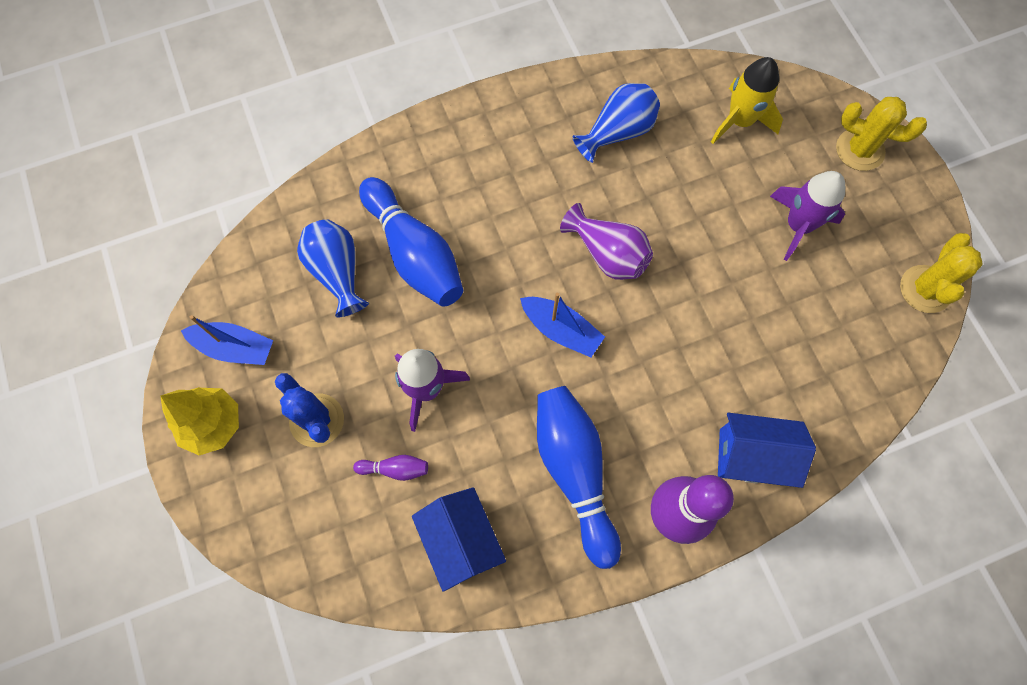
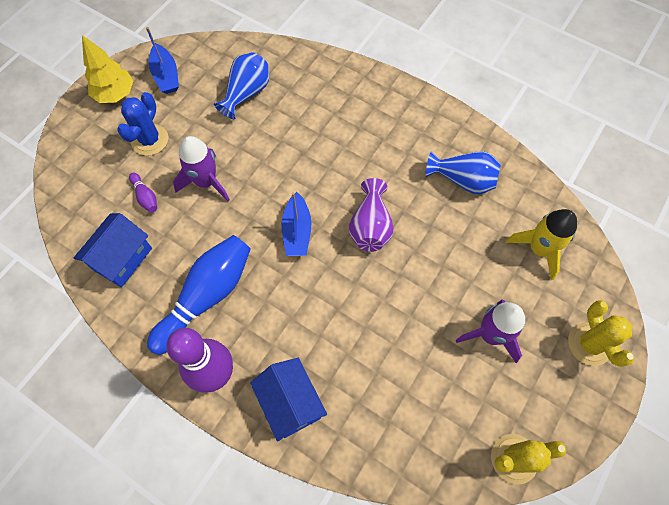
camera: 55 degrees right, 5 degrees down
blue bowling pin [359,177,463,307] -> none

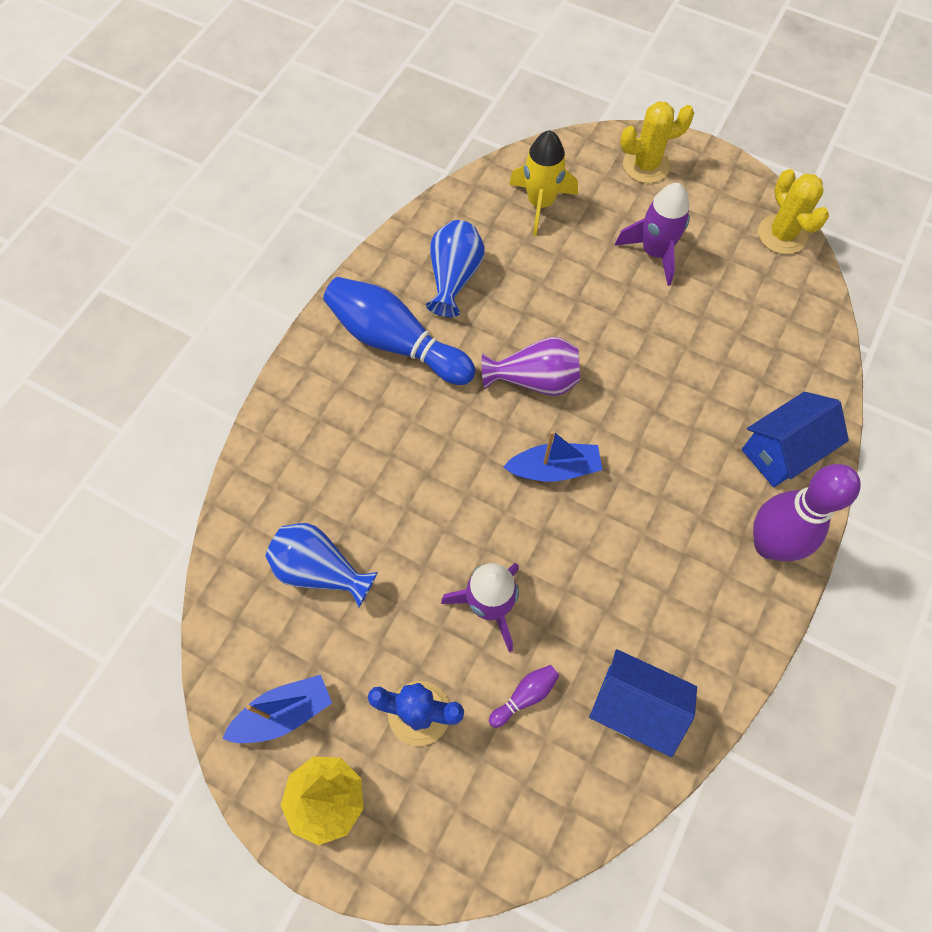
camera: 95 degrees left, 0 degrees up
blue bowling pin [147,235,251,355] -> blue bowling pin moved to [323,277,475,385]

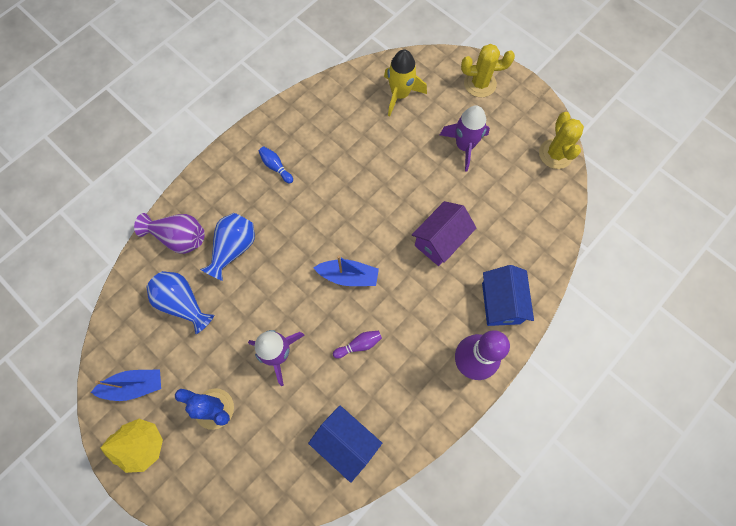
camera: 15 degrees right, 5 degrees up
blue bowling pin [323,277,475,385] -> blue bowling pin [259,146,293,184], size x0.42
blue vase [426,220,485,317] -> blue vase moved to [200,213,255,281]
purple vase [482,337,580,396] -> purple vase moved to [134,213,205,254]
purple bowling pin [489,665,559,728] -> purple bowling pin moved to [333,331,382,359]
blue house [742,392,849,487] -> blue house turned 75 degrees counterclockwise [482,265,534,326]
none -> purple house [412,201,476,266]

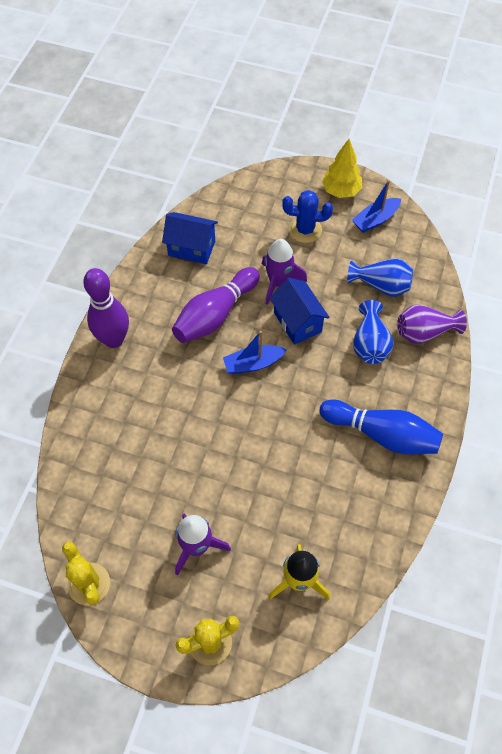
camera: 155 degrees right, 10 degrees down
blue bowling pin [259,146,293,184] -> blue bowling pin [319,400,443,454], size x2.38
purple bowling pin [333,331,382,359] -> purple bowling pin [172,267,260,343], size x2.38
purple house [412,201,476,266] -> none
blue house [482,265,534,326] -> blue house moved to [269,278,330,345]

